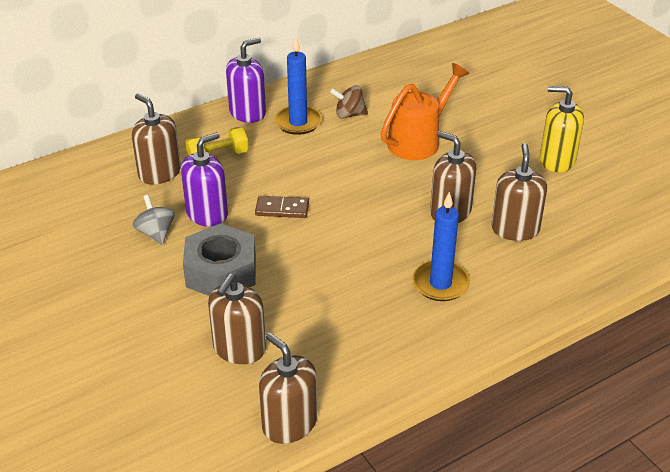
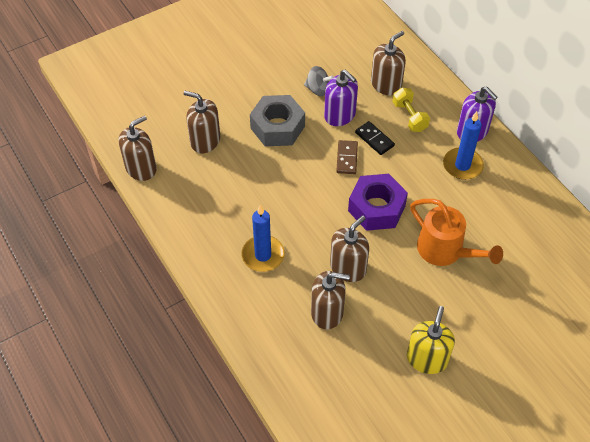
camera: 90 degrees right, 15 degrees up
grey spinning top [133,195,175,245] -> grey spinning top turned 45 degrees clockwise [304,66,333,96]
brown spinning top [330,85,368,119] -> none
none -> purple nut [348,174,408,231]
none -> black domino [355,121,395,155]

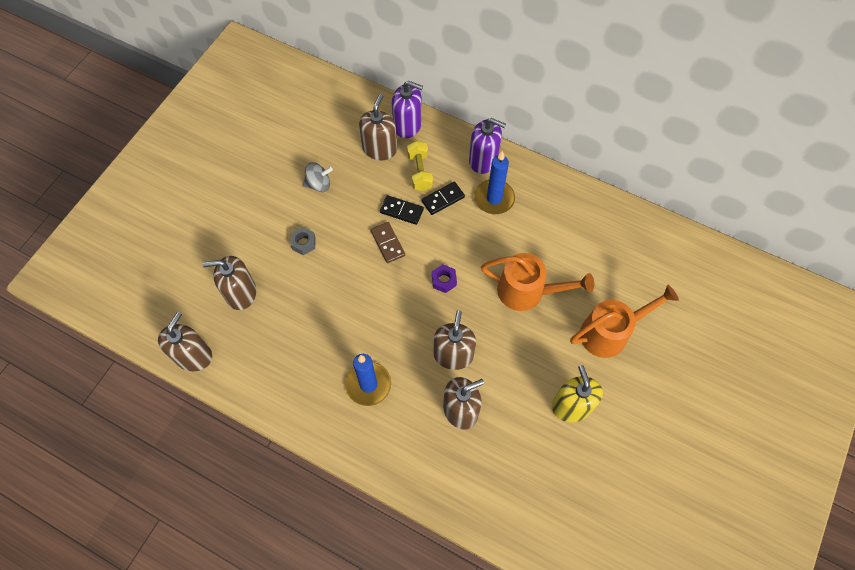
camera: 30 degrees left, 10 degrees up
grey nut [250,95,305,146] -> grey nut [290,227,315,255], size x0.45
purple soap dispenser [324,70,358,126] -> purple soap dispenser moved to [392,81,423,138]
purple nut [348,174,408,231] -> purple nut [432,264,457,293], size x0.45
yellow dumbbell [392,88,430,132] -> yellow dumbbell turned 45 degrees clockwise [407,141,433,191]
none -> black domino [422,182,465,215]
none -> orange watering can [570,285,679,358]

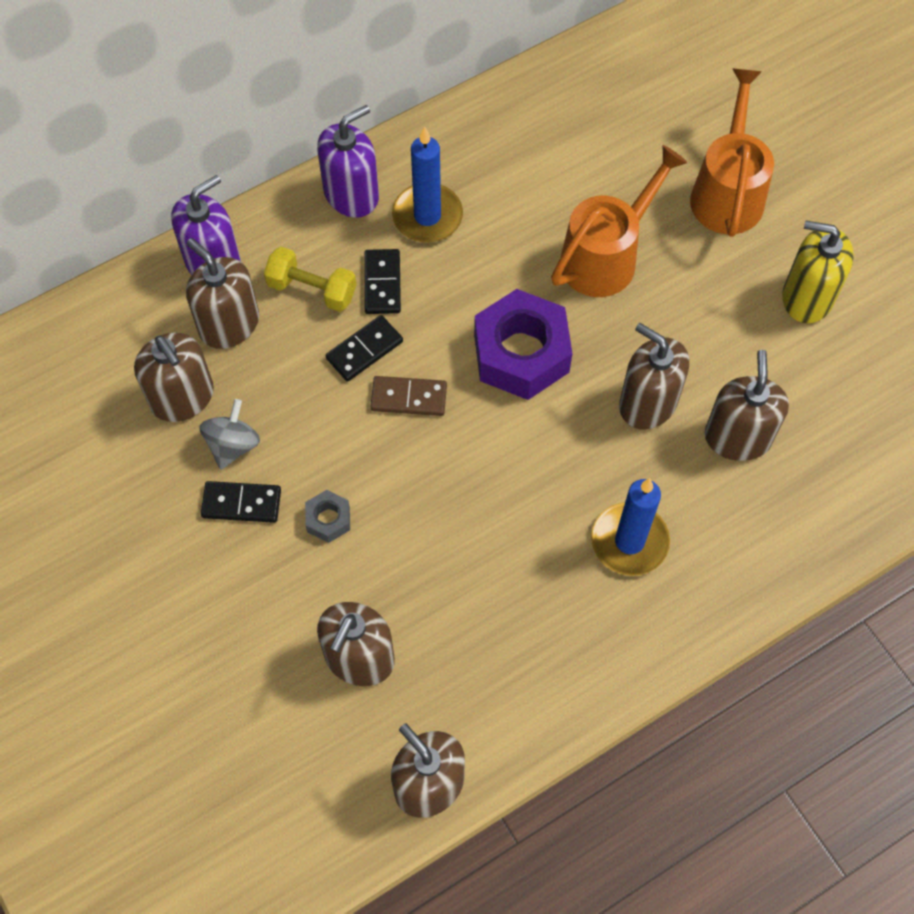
camera: 60 degrees left, 0 degrees up
purple nut [432,264,457,293] -> purple nut [474,289,572,400], size x2.21
none -> brown soap dispenser [134,333,214,422]
none -> black domino [201,481,281,523]

